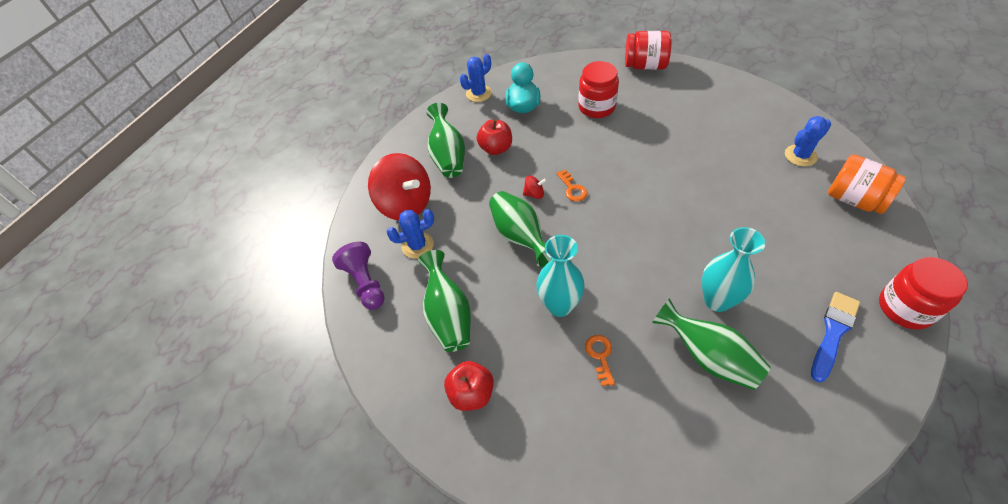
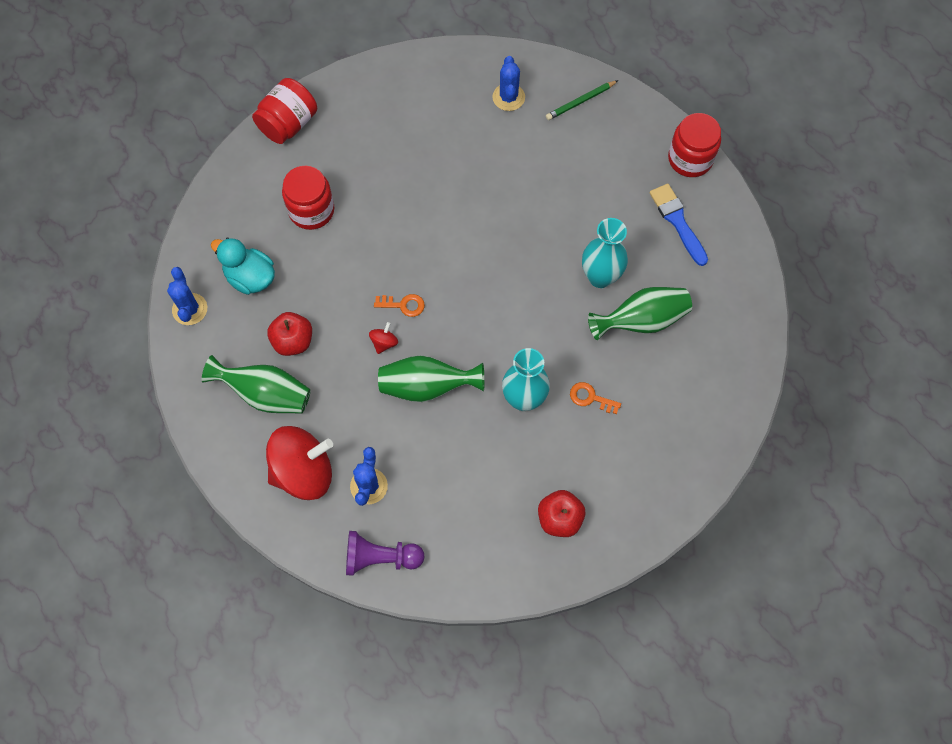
camera: 65 degrees left, 15 degrees up
green vase [418,250,471,352] -> none
orange jar [828,154,906,214] -> green pencil [546,80,618,120]

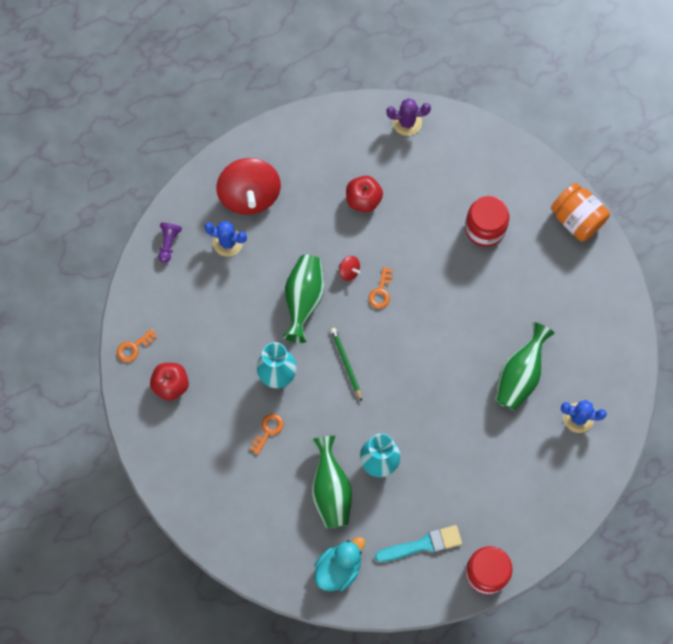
camera: 100 degrees right, 5 degrees up
blue cactus [167,267,207,325] -> purple cactus [387,98,431,136]
green vase [202,355,311,414] -> green vase moved to [495,322,555,411]
turquoise duck [211,238,275,295] -> turquoise duck moved to [314,537,365,591]
red jar [252,78,317,144] -> orange jar [551,183,610,241]
purple pawn [346,531,424,576] -> purple pawn [158,223,182,263], size x0.64
green pencil [546,80,618,120] -> green pencil moved to [330,328,362,401]
blue brush [649,184,708,266] -> turquoise brush [375,525,462,562]
none -> orange key [117,329,157,362]

